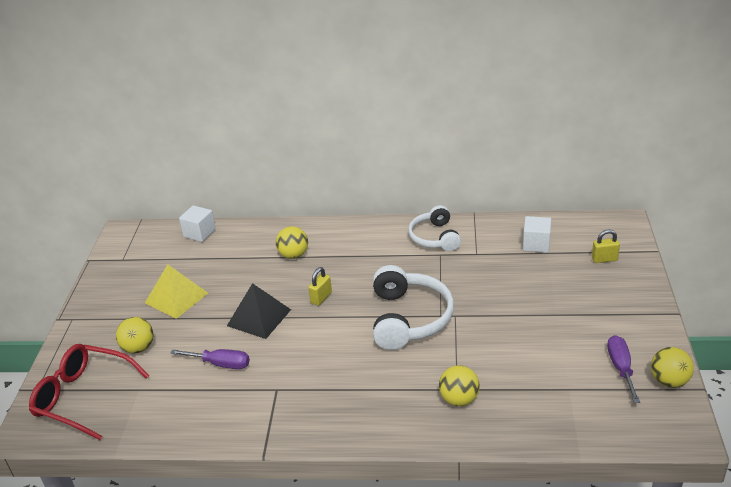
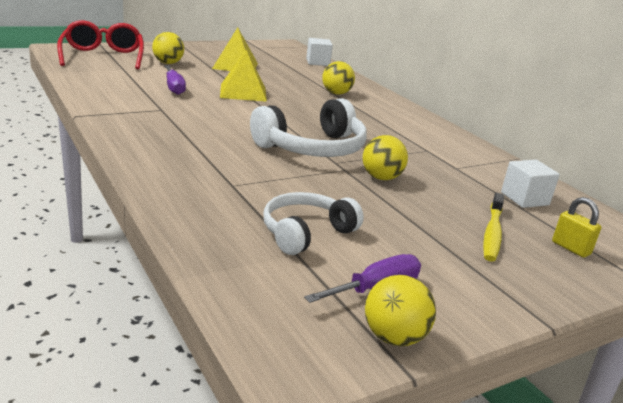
camera: 50 degrees right, 10 degrees down
black pyramid [227,283,291,339] -> yellow pyramid [220,50,267,102]
yellow padlock [308,267,332,306] -> none
white headphones [408,205,461,251] -> white headphones moved to [263,192,364,255]
yellow ball [439,365,479,406] -> yellow ball moved to [363,135,408,180]
none -> yellow toothbrush [483,193,504,262]

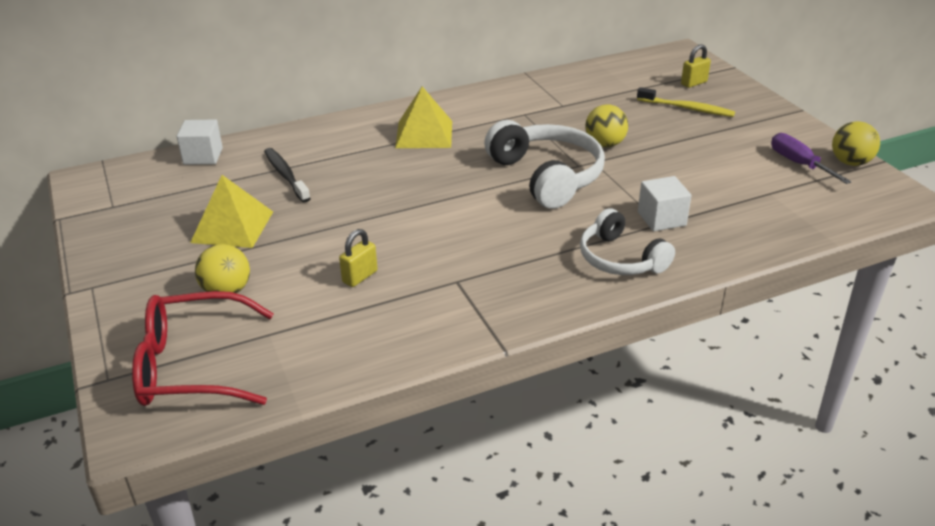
camera: 80 degrees left, 10 degrees up
purple screwdriver [165,65,186,95] -> yellow padlock [339,229,378,287]
yellow pyramid [220,50,267,102] -> yellow pyramid moved to [395,87,452,148]
white headphones [263,192,364,255] -> white headphones moved to [580,208,675,275]
yellow ball [322,61,355,95] -> none
white cube [501,160,560,208] -> white cube moved to [638,176,691,231]
none -> black toothbrush [264,148,311,203]

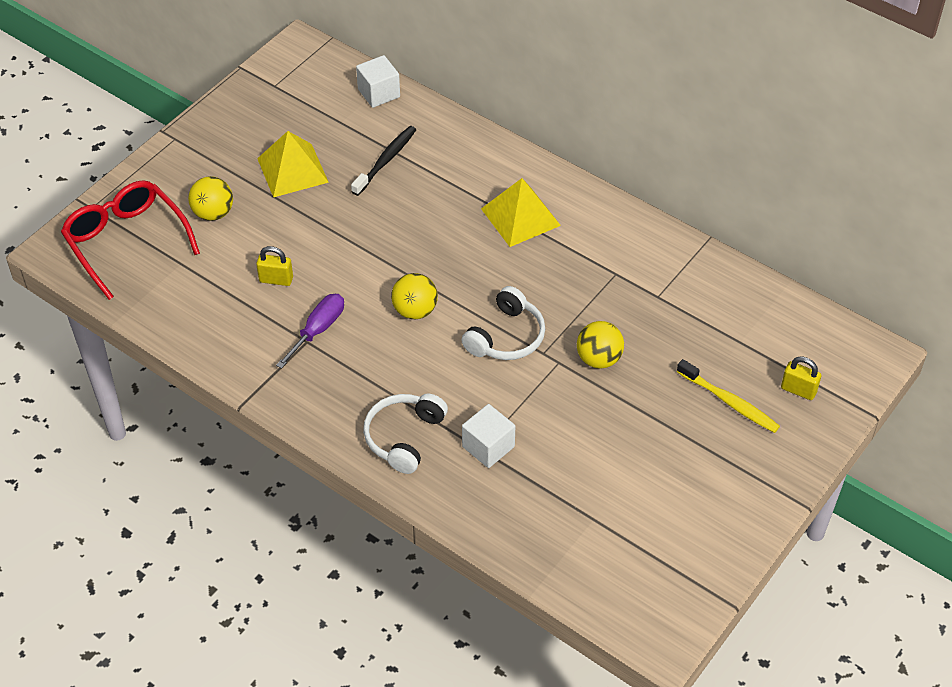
camera: 60 degrees right, 15 degrees up
white headphones [484,120,605,209] -> white headphones [461,286,545,360], size x0.65
yellow toothbrush [637,87,735,117] -> yellow toothbrush turned 45 degrees counterclockwise [677,359,780,433]
purple screwdriver [771,133,852,184] -> purple screwdriver moved to [276,294,344,369]
yellow ball [832,121,880,166] -> yellow ball moved to [391,273,438,319]

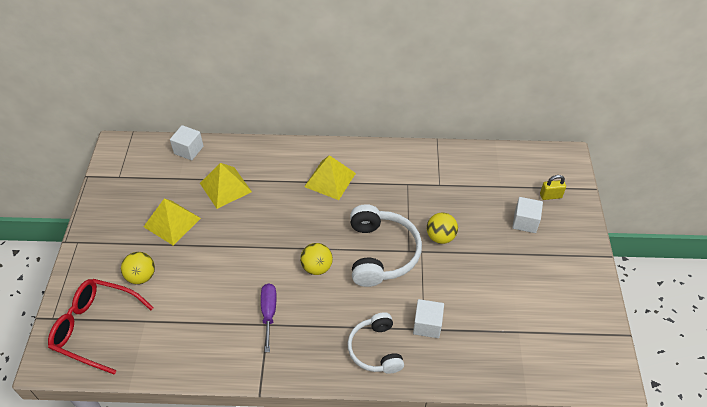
camera: 35 degrees left, 0 degrees up
yellow padlock [256,246,293,286] -> none
black toothbrush [351,126,416,196] -> yellow pyramid [200,163,252,209]
white headphones [461,286,545,360] -> white headphones [350,204,422,287], size x1.53
yellow toothbrush [677,359,780,433] -> white cube [512,197,543,233]

